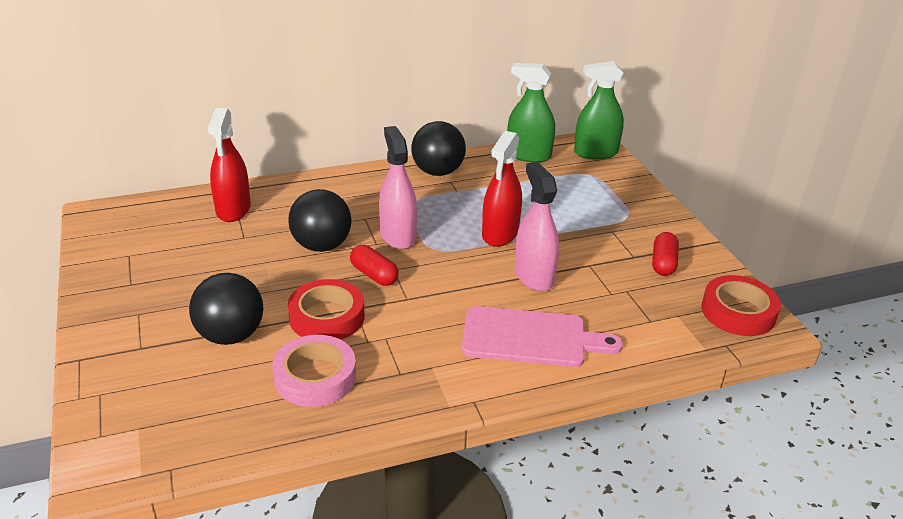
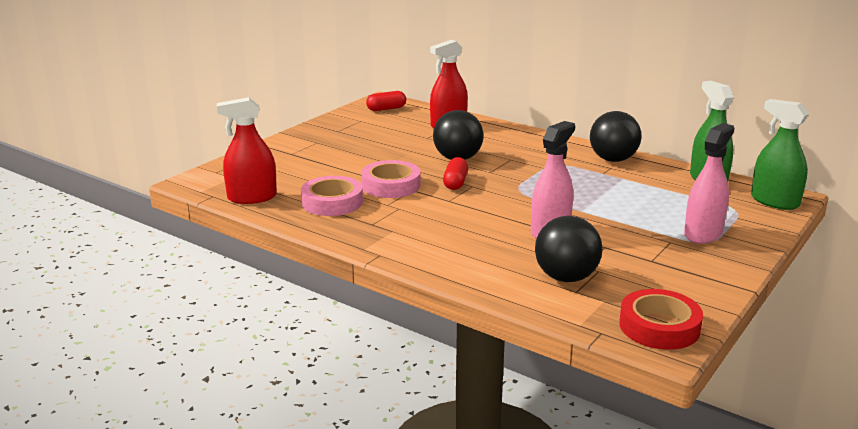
camera: 55 degrees right, 10 degrees down
black ball [189,273,263,345] -> black ball moved to [535,216,603,282]
red tape [288,279,365,340] -> pink tape [361,160,421,198]
pink spray bottle [379,126,417,249] -> pink spray bottle moved to [684,123,734,244]
pink cutting board [462,306,623,367] -> none
red spray bottle [482,131,522,247] -> red spray bottle moved to [217,97,277,204]
red capsule [652,232,679,276] -> red capsule moved to [366,91,406,111]

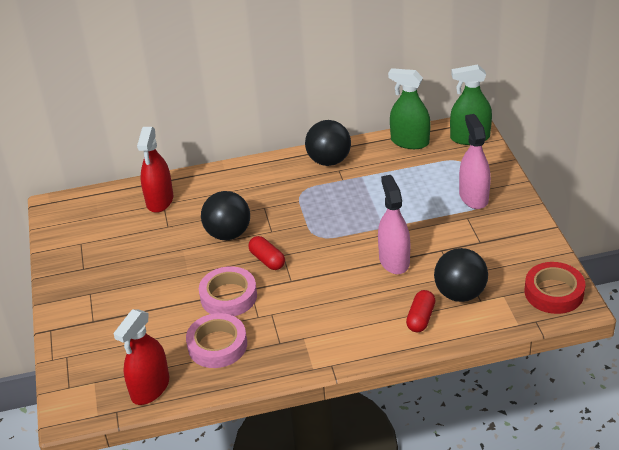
camera: 45 degrees left, 15 degrees up
red capsule [366,91,406,111] -> red capsule moved to [406,290,436,332]

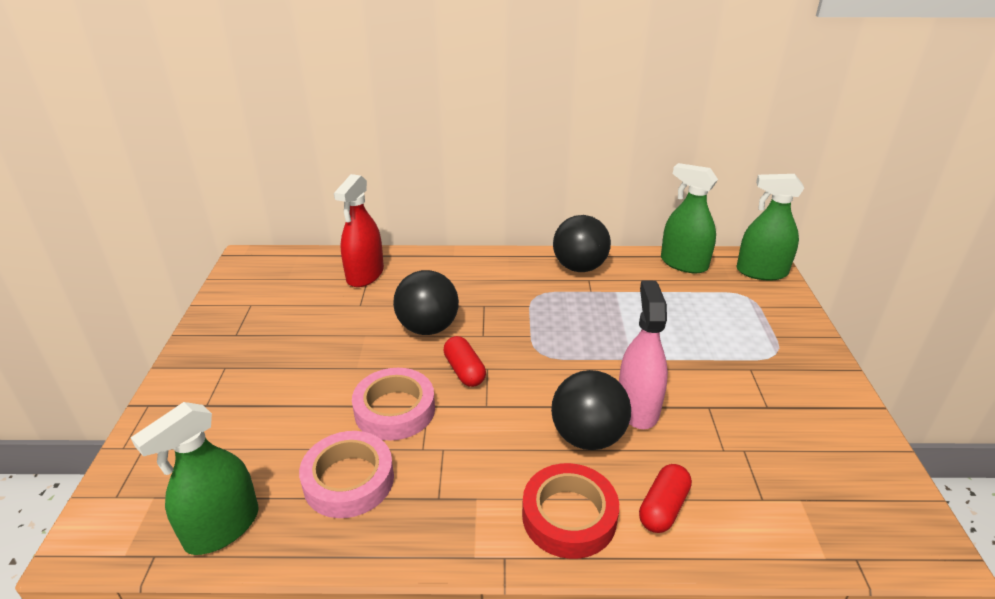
camera: 10 degrees right, 5 degrees down
red spray bottle [113,309,169,405] -> green spray bottle [131,402,259,555]
black ball [434,248,488,302] -> black ball moved to [551,370,631,450]
pink spray bottle [459,114,491,209] -> none
red tape [525,262,585,314] -> red tape moved to [522,463,619,559]

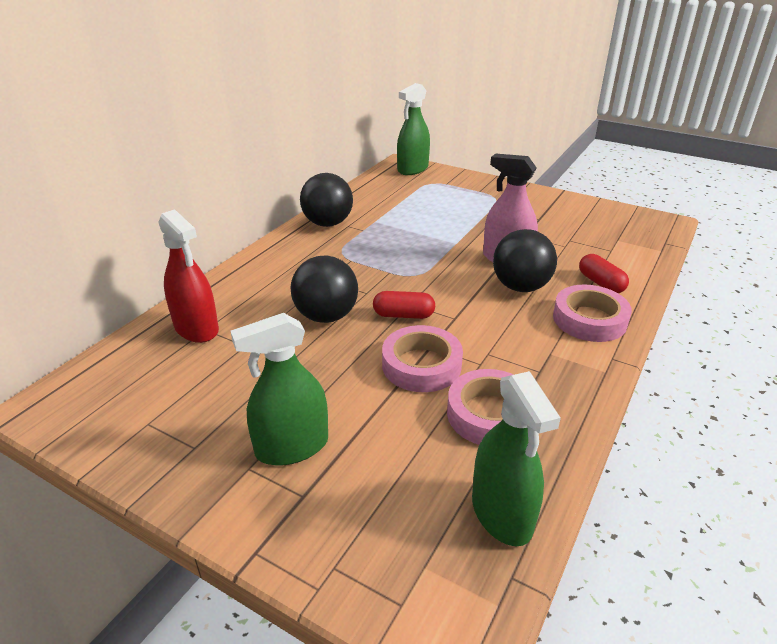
camera: 60 degrees left, 0 degrees up
red tape [522,463,619,559] -> pink tape [553,285,632,342]
green spray bottle [661,163,718,273] -> green spray bottle moved to [231,313,328,466]

